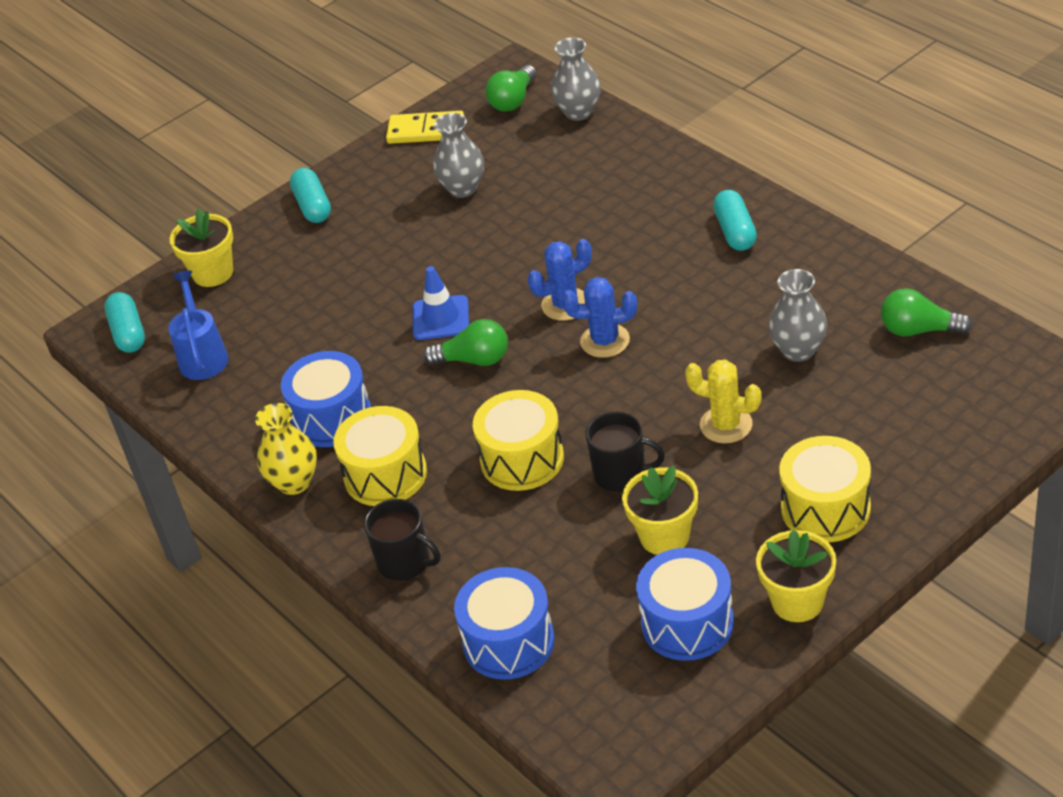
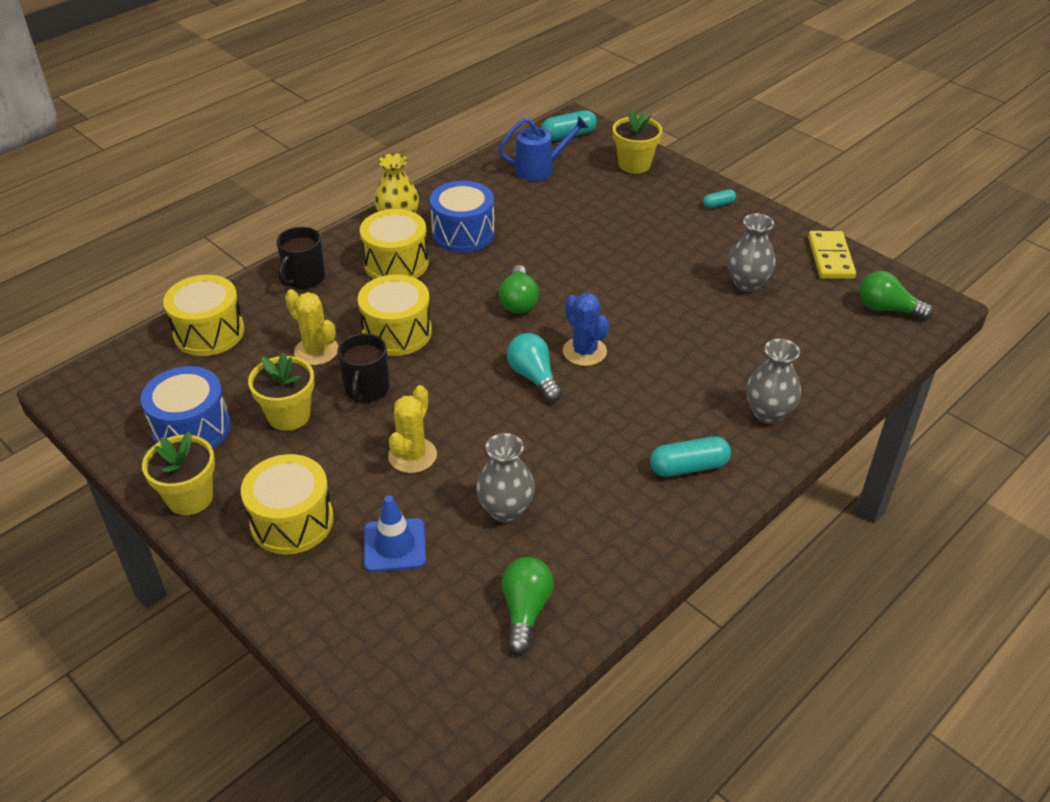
camera: 80 degrees right, 0 degrees up
turquoise capsule [290,168,331,223] -> turquoise capsule [703,189,736,208], size x0.56
blue traffic cone [413,266,469,340] -> blue traffic cone moved to [364,496,426,572]
blue drum [454,567,555,680] -> yellow drum [163,275,244,356]
grey vase [551,37,601,121] -> grey vase moved to [746,339,801,424]
blue cactus [562,277,637,358] -> turquoise light bulb [507,333,562,402]
none -> yellow cactus [285,289,338,365]

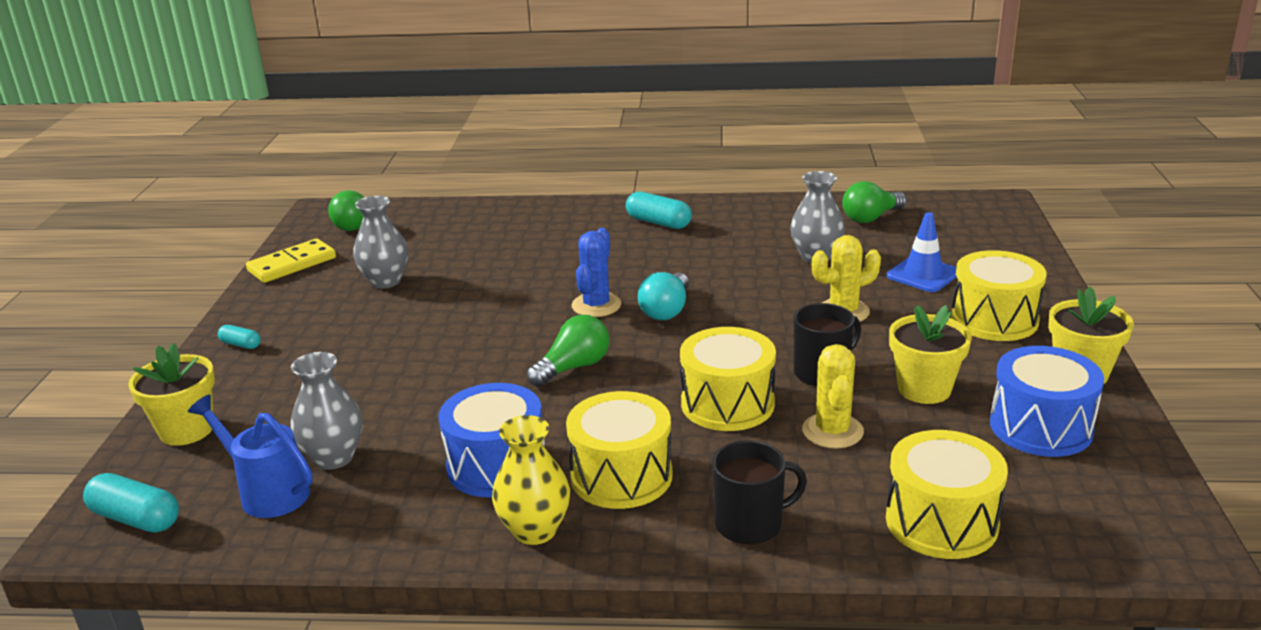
camera: 130 degrees left, 15 degrees down
grey vase [746,339,801,424] -> grey vase moved to [291,352,363,470]

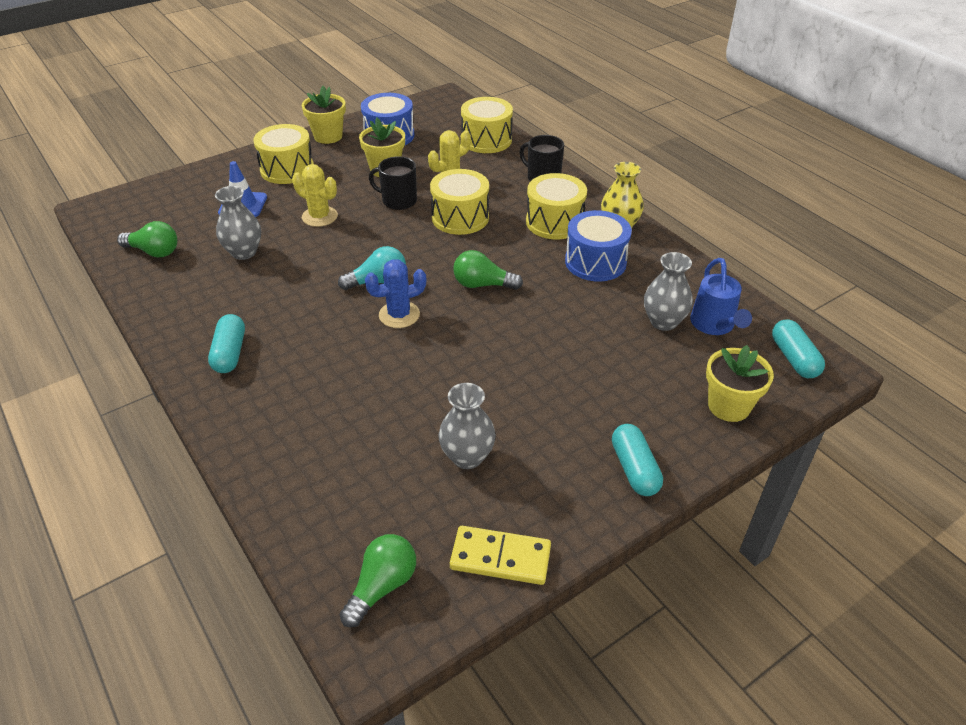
camera: 130 degrees left, 15 degrees up
turquoise capsule [218,325,261,349] -> turquoise capsule [612,424,663,496], size x1.77

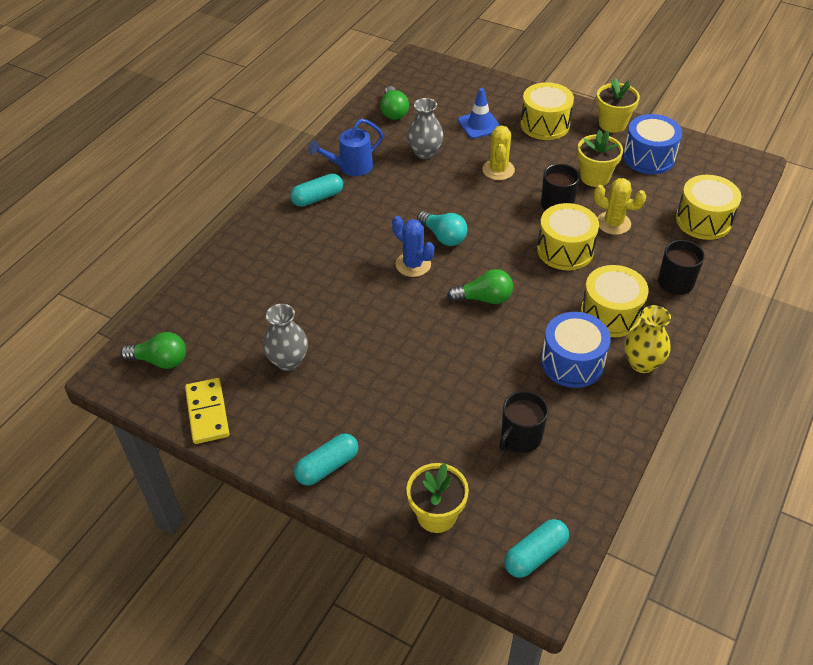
camera: 65 degrees right, 5 degrees up
green light bulb [453,250,523,290] -> green light bulb turned 105 degrees clockwise [447,269,513,304]
grey vase [644,252,693,331] -> black mug [499,391,548,453]
blue watering can [690,258,752,335] -> blue watering can moved to [308,119,383,176]

